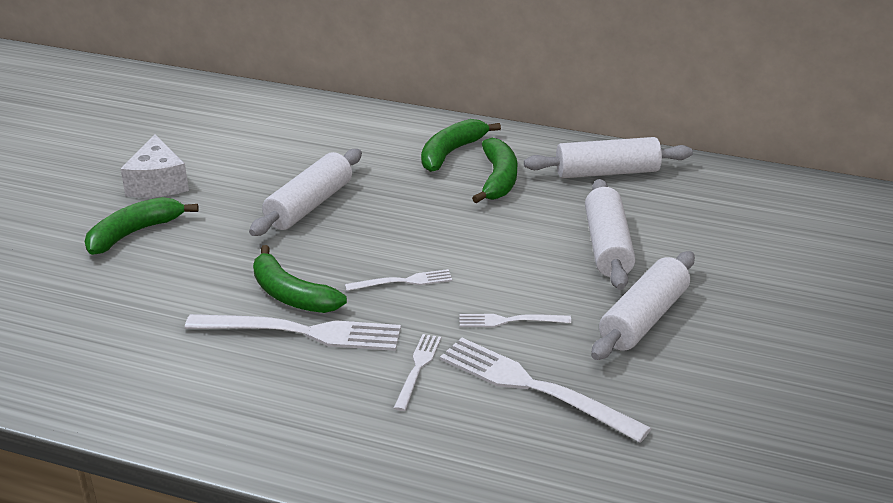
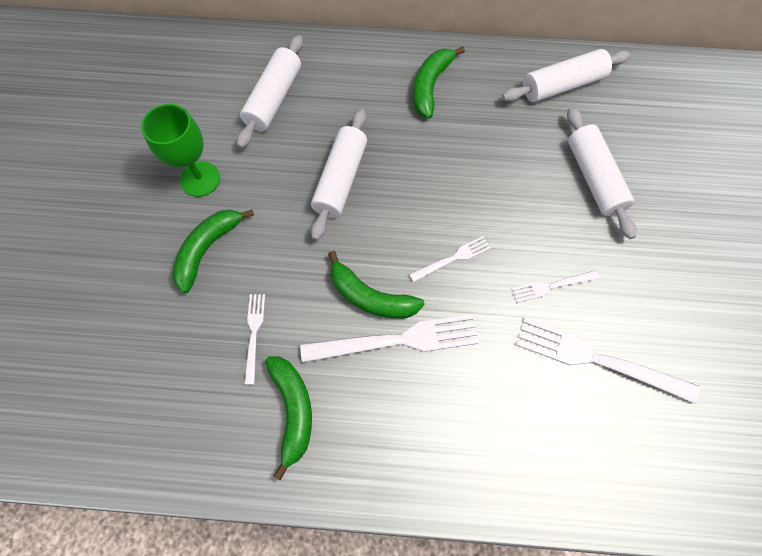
camera: 15 degrees left, 35 degrees up
white cheese [121,134,189,198] -> green goblet [141,104,220,197]
white fork [394,334,441,411] -> white fork moved to [245,294,265,384]
green banana [472,138,517,203] -> green banana moved to [265,356,312,481]
white rolling pin [591,251,695,360] -> white rolling pin moved to [237,35,303,148]

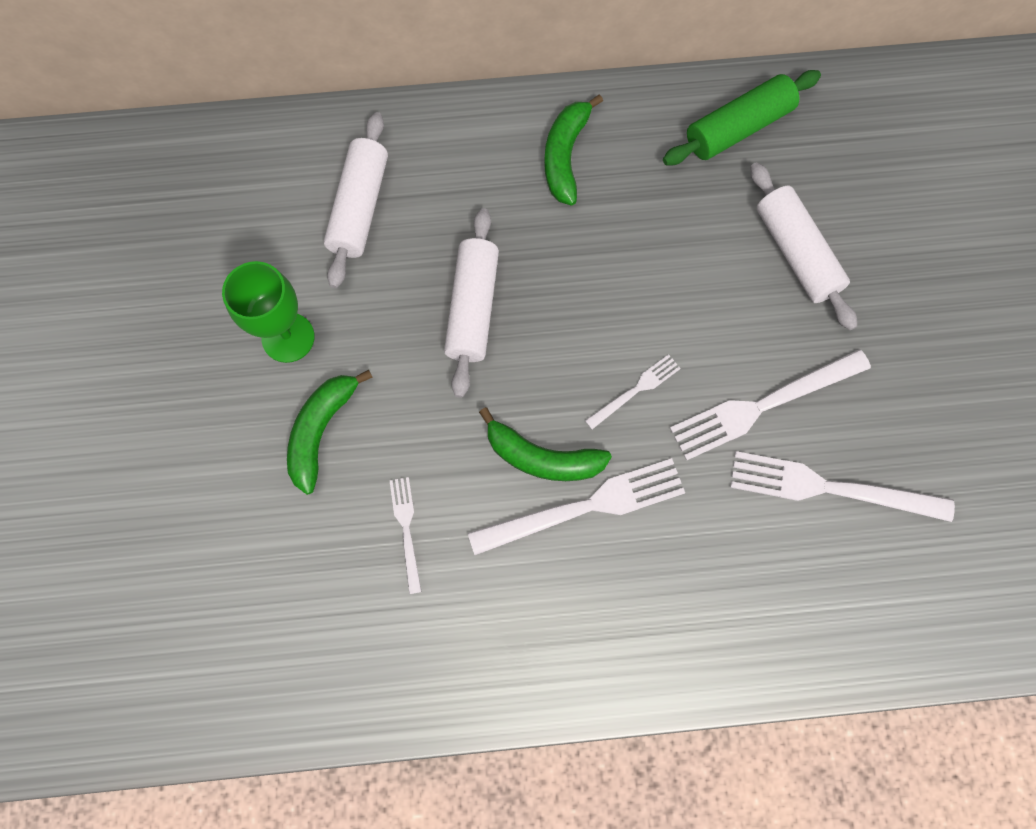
camera: 10 degrees left, 5 degrees up
green banana [265,356,312,481] -> none
white rolling pin [502,49,630,103] -> green rolling pin [663,70,821,166]
white fork [512,270,600,303] -> white fork [670,349,871,461], size x1.91

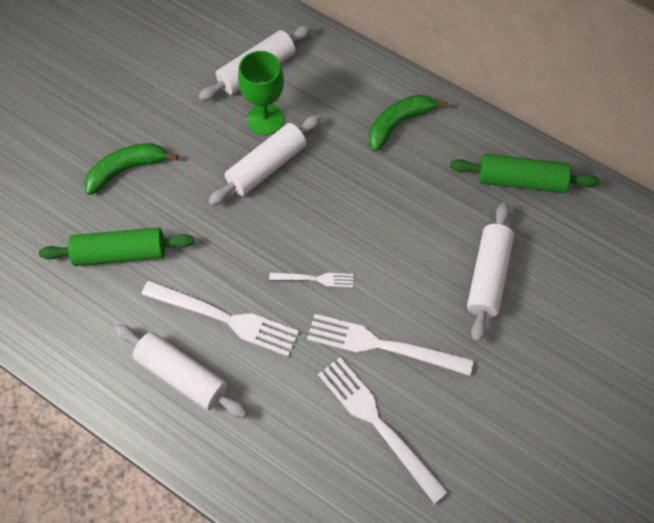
camera: 40 degrees right, 10 degrees down
green goblet [222,261,315,363] -> green goblet moved to [238,51,284,135]
white fork [389,477,422,594] -> green rolling pin [39,227,194,266]
green banana [479,408,612,481] -> none
none -> white rolling pin [115,325,248,418]

